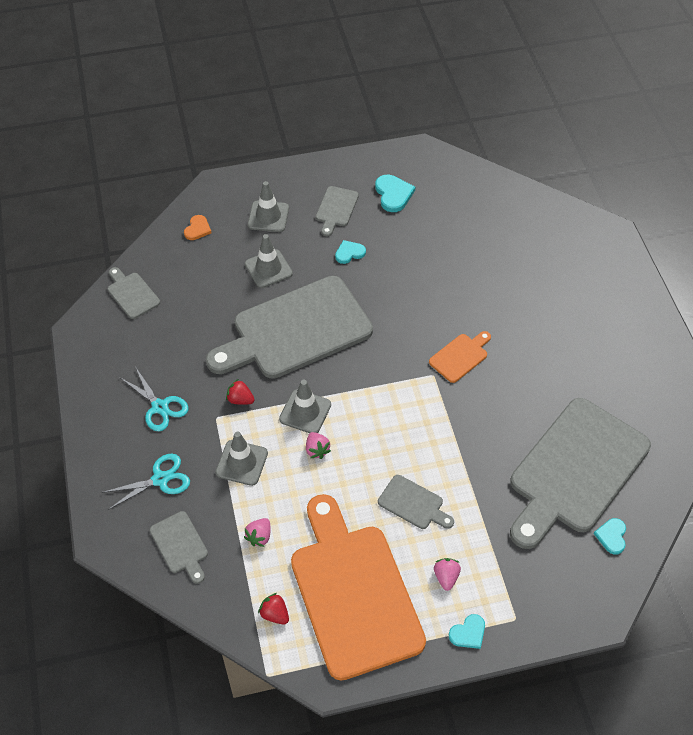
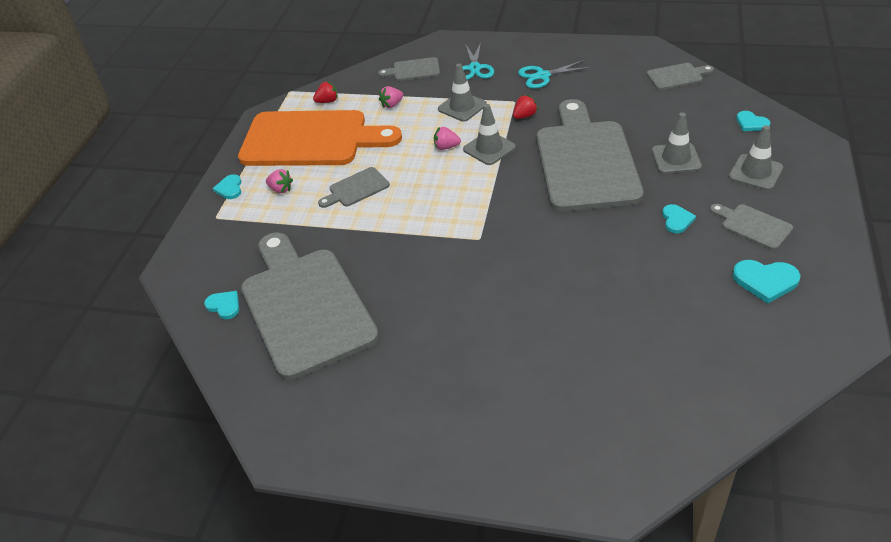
camera: 120 degrees right, 10 degrees down
orange heart [184,215,212,240] -> turquoise heart [736,111,770,131]
pink strawberry [244,518,271,547] -> pink strawberry turned 90 degrees counterclockwise [379,86,403,108]
orange cutting board [429,331,491,383] -> none

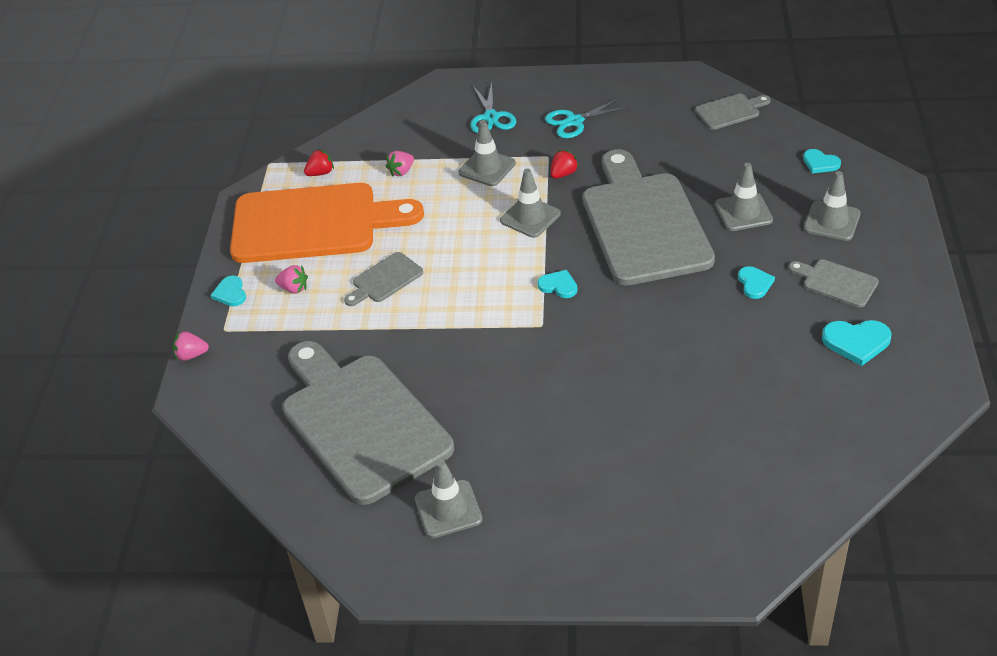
camera: 10 degrees left, 0 degrees up
turquoise heart [204,291,239,319] -> turquoise heart moved to [537,270,577,298]
grey cutting board [378,57,440,81] -> none
pink strawberry [434,127,461,150] -> pink strawberry moved to [173,331,209,361]
none -> grey traffic cone [415,460,482,538]

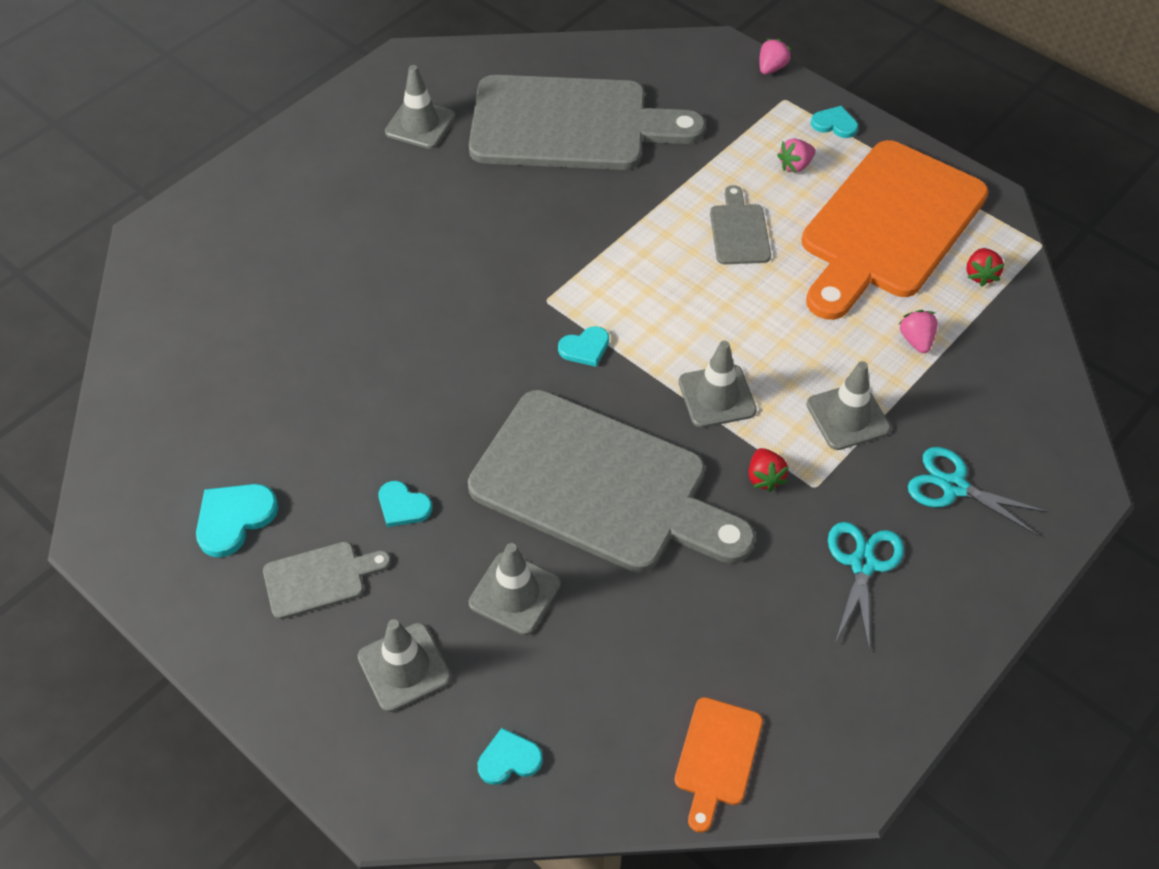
camera: 125 degrees right, 10 degrees up
grey cutting board [695,94,771,130] -> orange cutting board [674,697,763,833]

